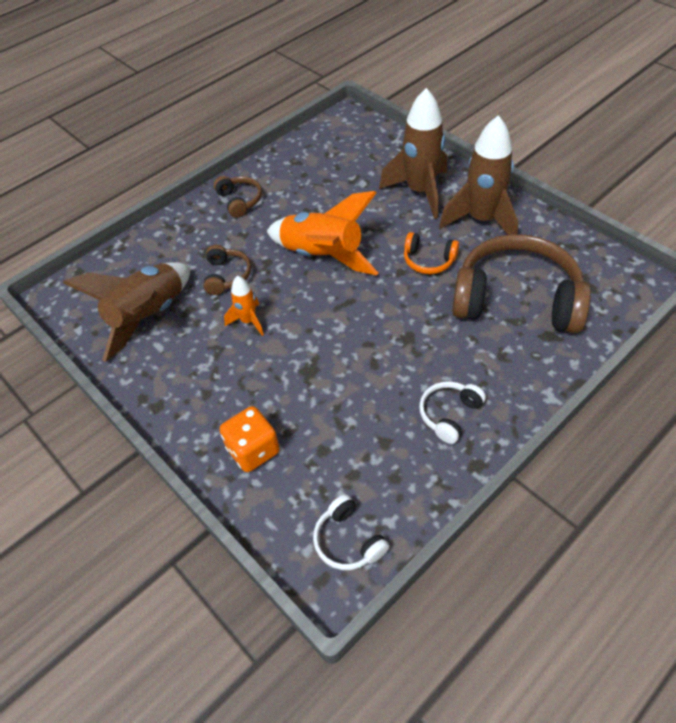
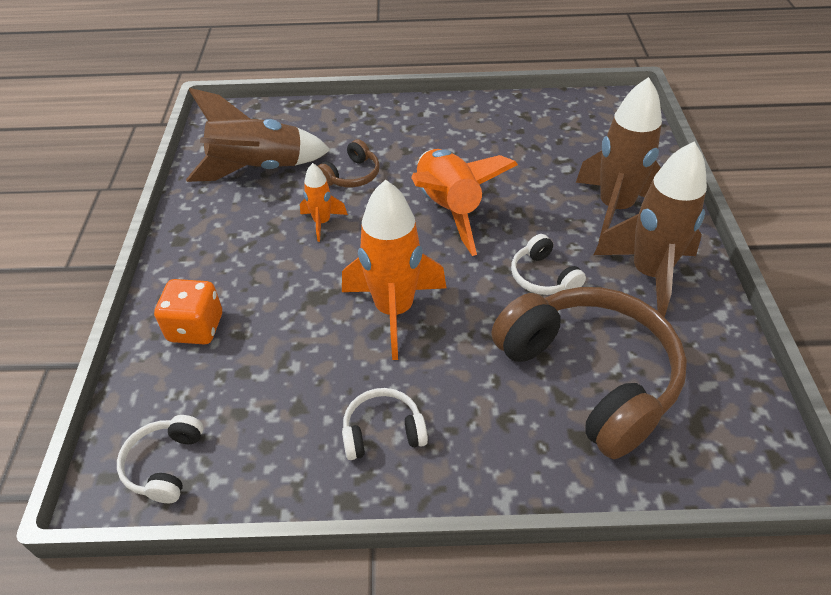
camera: 40 degrees right, 5 degrees down
brown headphones [214,176,262,218] -> none
orange headphones [404,232,459,274] -> white headphones [511,234,586,295]
none -> orange rocket [342,179,447,360]

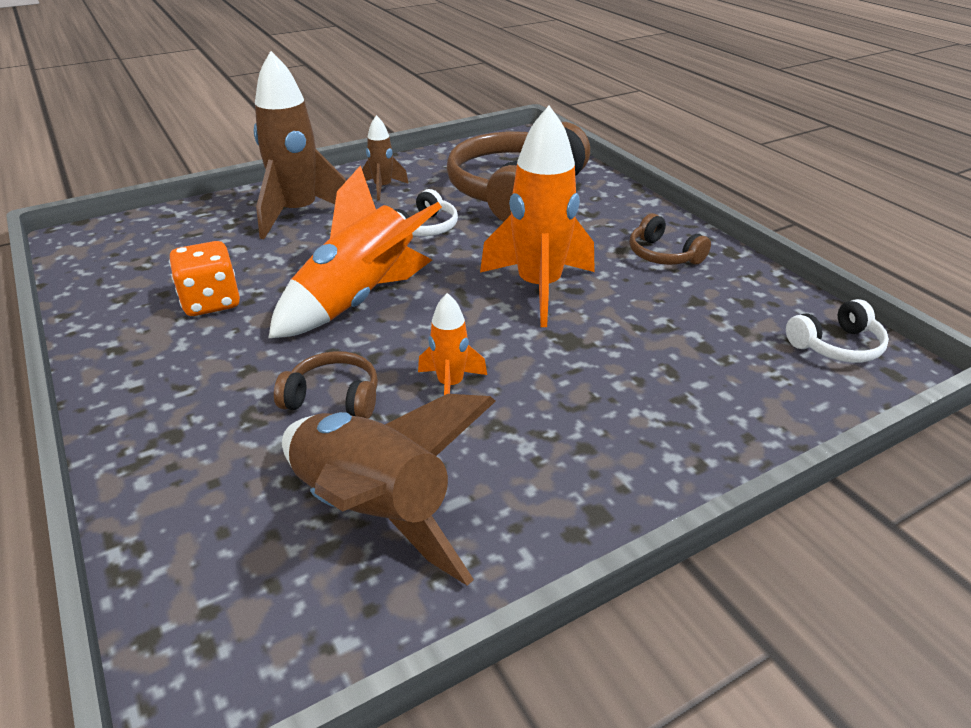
camera: 120 degrees left, 10 degrees down
orange dice [154,279,222,344] -> orange dice moved to [169,241,240,316]
white headphones [342,388,428,460] -> brown headphones [630,213,711,265]
brown rocket [594,142,707,318] -> brown rocket [362,115,409,200], size x0.50

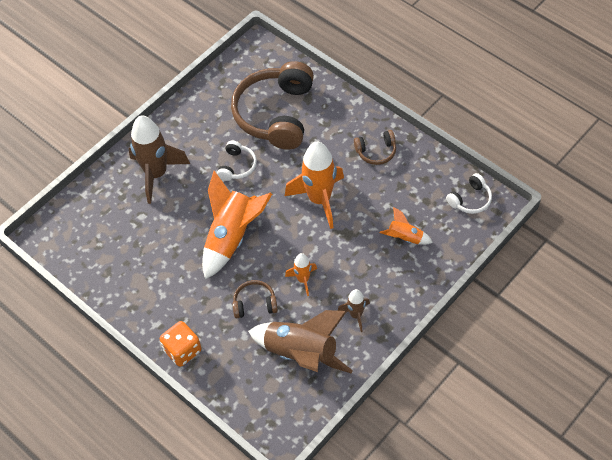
camera: 15 degrees left, 20 degrees up
orange dice [169,241,240,316] -> orange dice moved to [160,321,202,367]
brown rocket [362,115,409,200] -> brown rocket moved to [338,289,370,332]
brown headphones [630,213,711,265] -> brown headphones turned 45 degrees counterclockwise [354,130,396,165]
none -> orange rocket [380,207,433,245]

